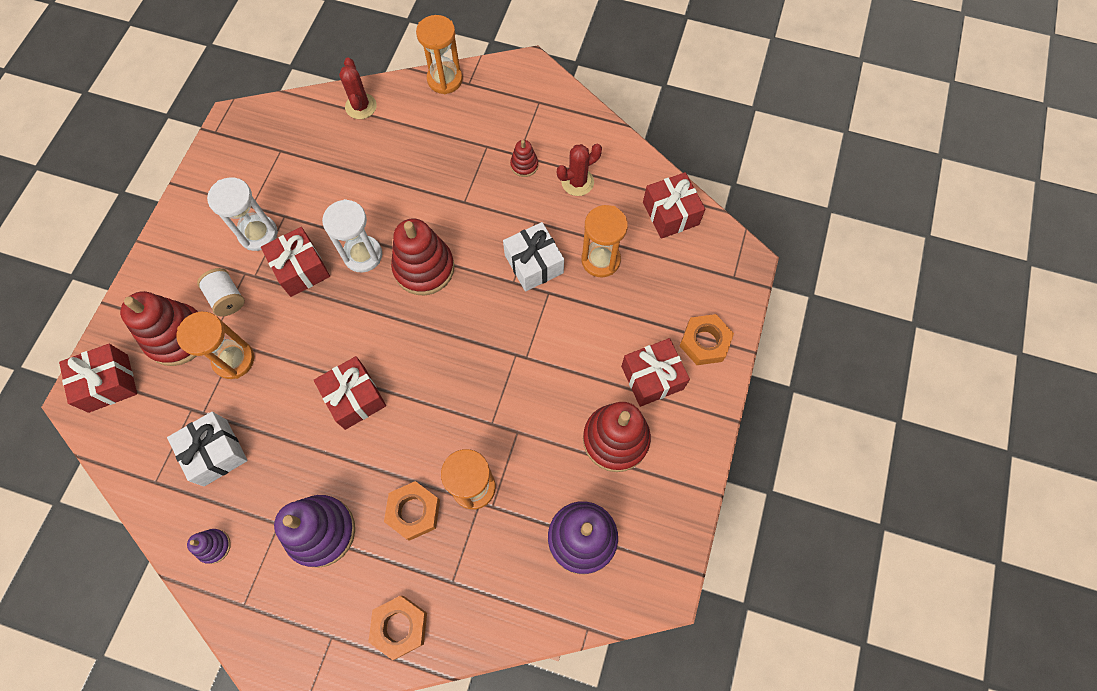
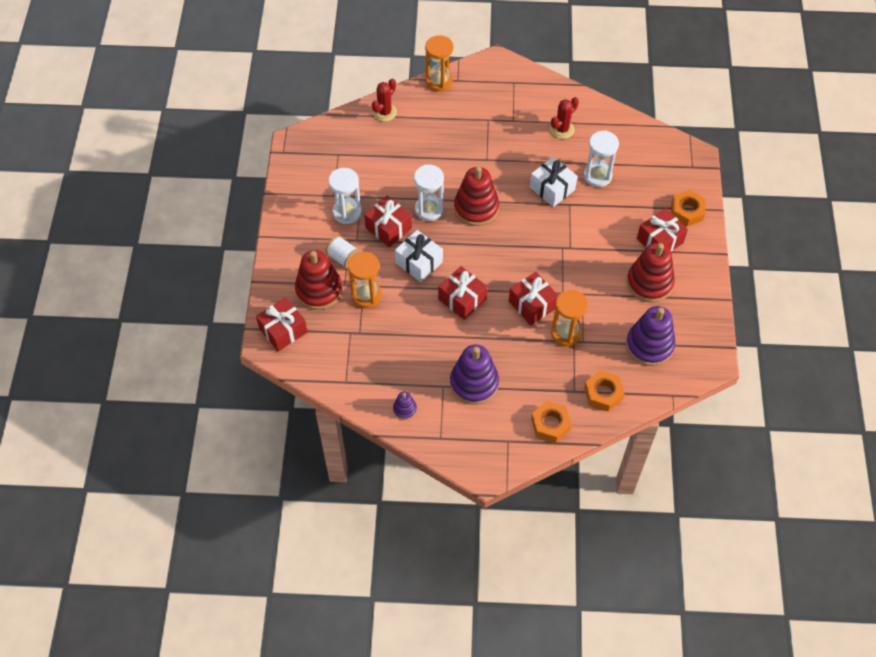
camera: 15 degrees left, 10 degrees down
white gift [167,412,248,486] -> white gift moved to [395,230,443,282]
red cactus [339,57,377,119] -> red cactus turned 60 degrees clockwise [372,79,397,122]
orange nut [384,481,440,541] -> orange nut moved to [584,370,624,411]
red stacking toy [510,140,538,177] -> none
orange hourglass [581,205,628,277] -> white hourglass [584,130,619,187]
red gift [643,172,705,239] -> red gift moved to [509,272,559,325]

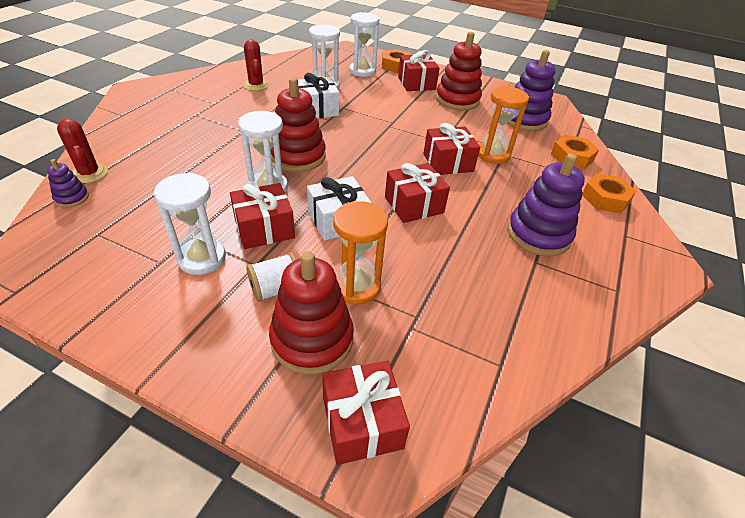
camera: 70 degrees left, 15 degrees down
purple stacking toy [393,391,417,420] -> purple stacking toy moved to [47,159,89,208]
orange hourglass [425,35,453,92] -> none
none -> white hourglass [349,12,379,77]

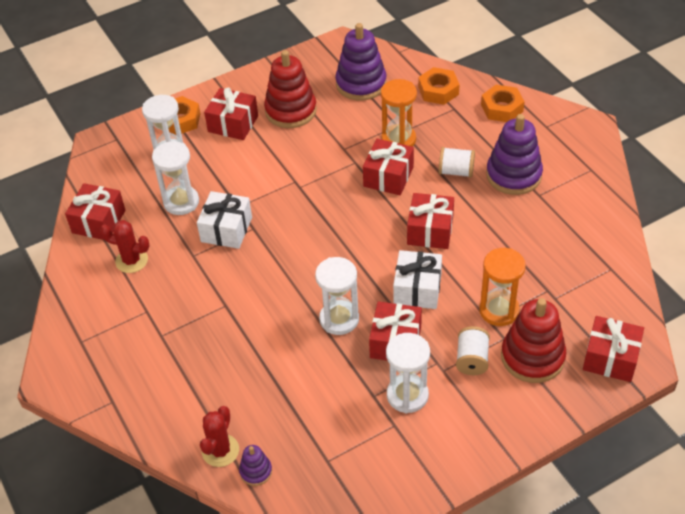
camera: 50 degrees left, 5 degrees up
red cactus [57,118,108,183] -> red cactus turned 75 degrees counterclockwise [200,406,239,467]
red stacking toy [271,77,326,172] -> none
none -> red gift [65,183,125,240]
none -> white spool [439,147,475,178]

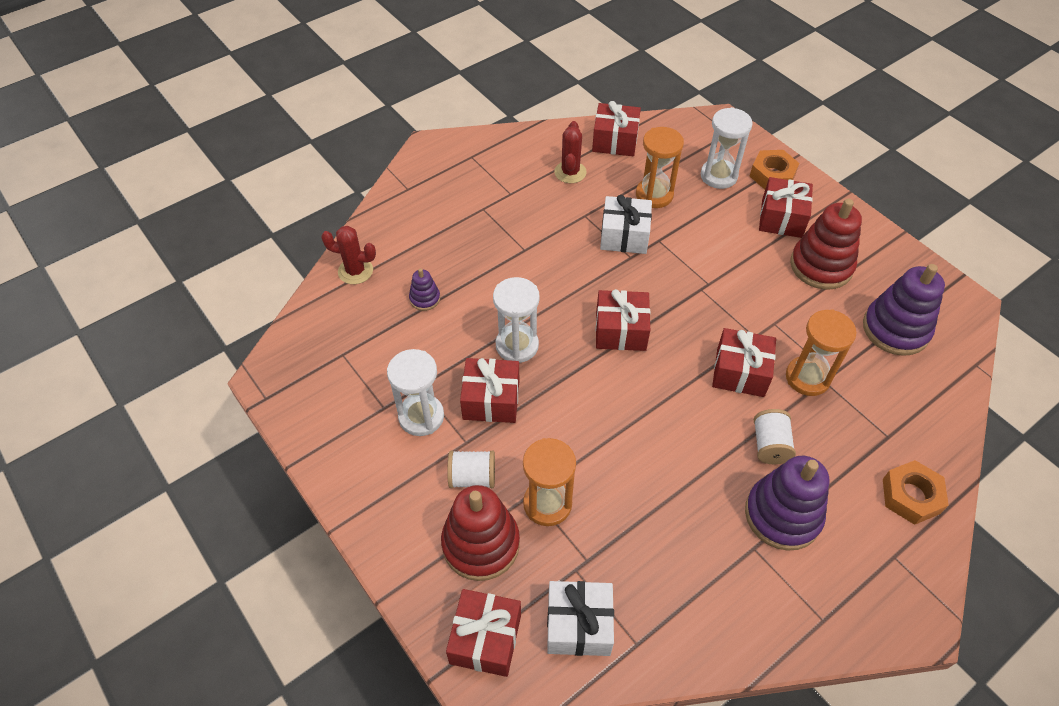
camera: 80 degrees right, 5 degrees up
white hourglass [152,141,199,215] -> orange hourglass [636,127,684,208]
purple stacking toy [239,445,272,486] -> purple stacking toy moved to [409,268,440,311]
white gift [393,250,442,309] -> white gift moved to [547,581,614,656]
red gift [407,193,454,249] -> red gift moved to [596,289,650,351]
orange nut [418,67,460,105] -> none

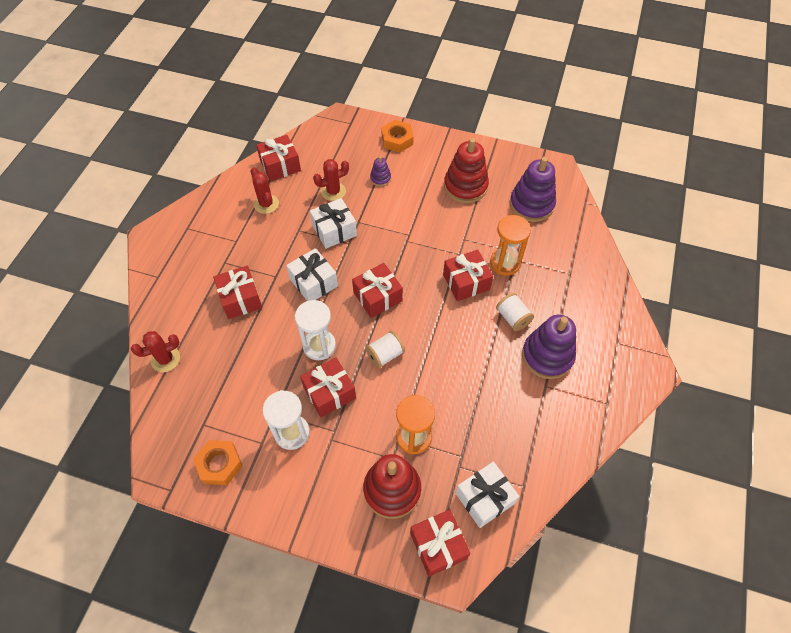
camera: 35 degrees left, 5 degrees up
purple stacking toy [409,268,440,311] -> purple stacking toy moved to [370,156,391,187]
white spool [447,450,495,488] -> white spool moved to [365,331,405,368]
orange hourglass [636,127,684,208] -> red cactus [313,159,349,201]
white hourglass [701,107,753,189] -> none
red gift [759,177,813,238] -> red gift moved to [213,266,262,319]
orange nut [883,460,949,525] -> orange nut moved to [193,440,242,485]
none -> white gift [286,248,338,301]

